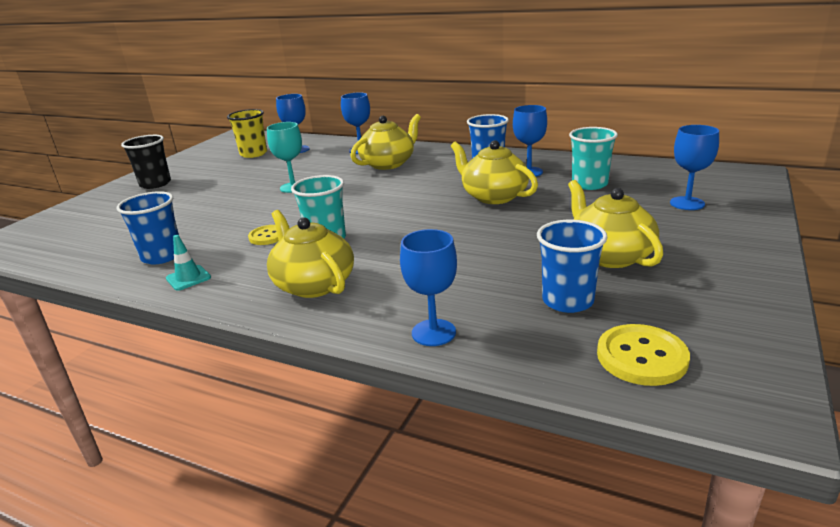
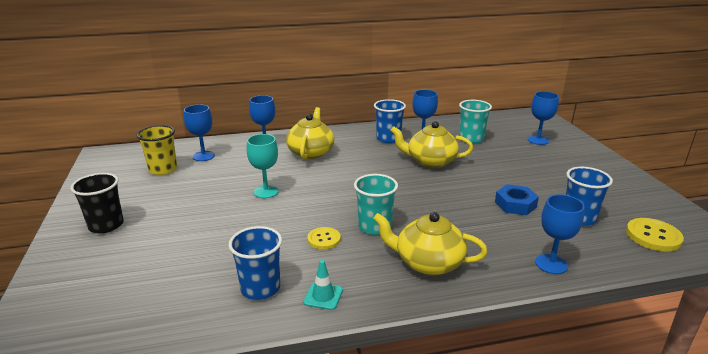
camera: 40 degrees left, 0 degrees up
yellow teapot [568,180,663,268] -> none
none -> blue nut [495,184,539,215]

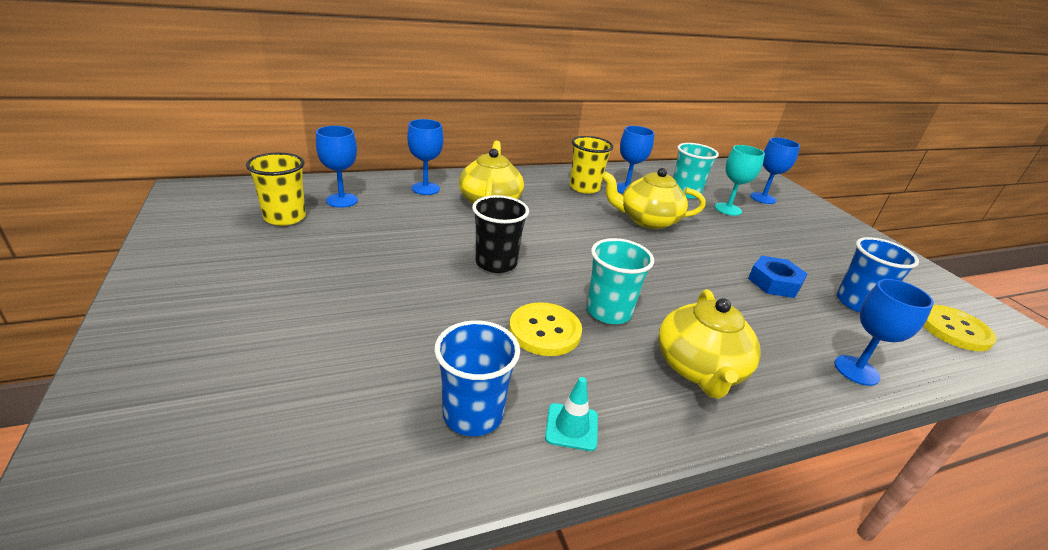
camera: 10 degrees left, 5 degrees up
black cup [70,173,124,233] -> black cup moved to [472,195,529,273]
turquoise goblet [247,134,279,198] -> turquoise goblet moved to [715,145,765,216]
yellow button [307,227,341,250] -> yellow button [509,302,582,356], size x1.52
yellow teapot [373,212,487,275] -> yellow teapot turned 90 degrees counterclockwise [658,289,761,399]
blue cup [374,99,406,143] -> yellow cup [569,136,613,194]

